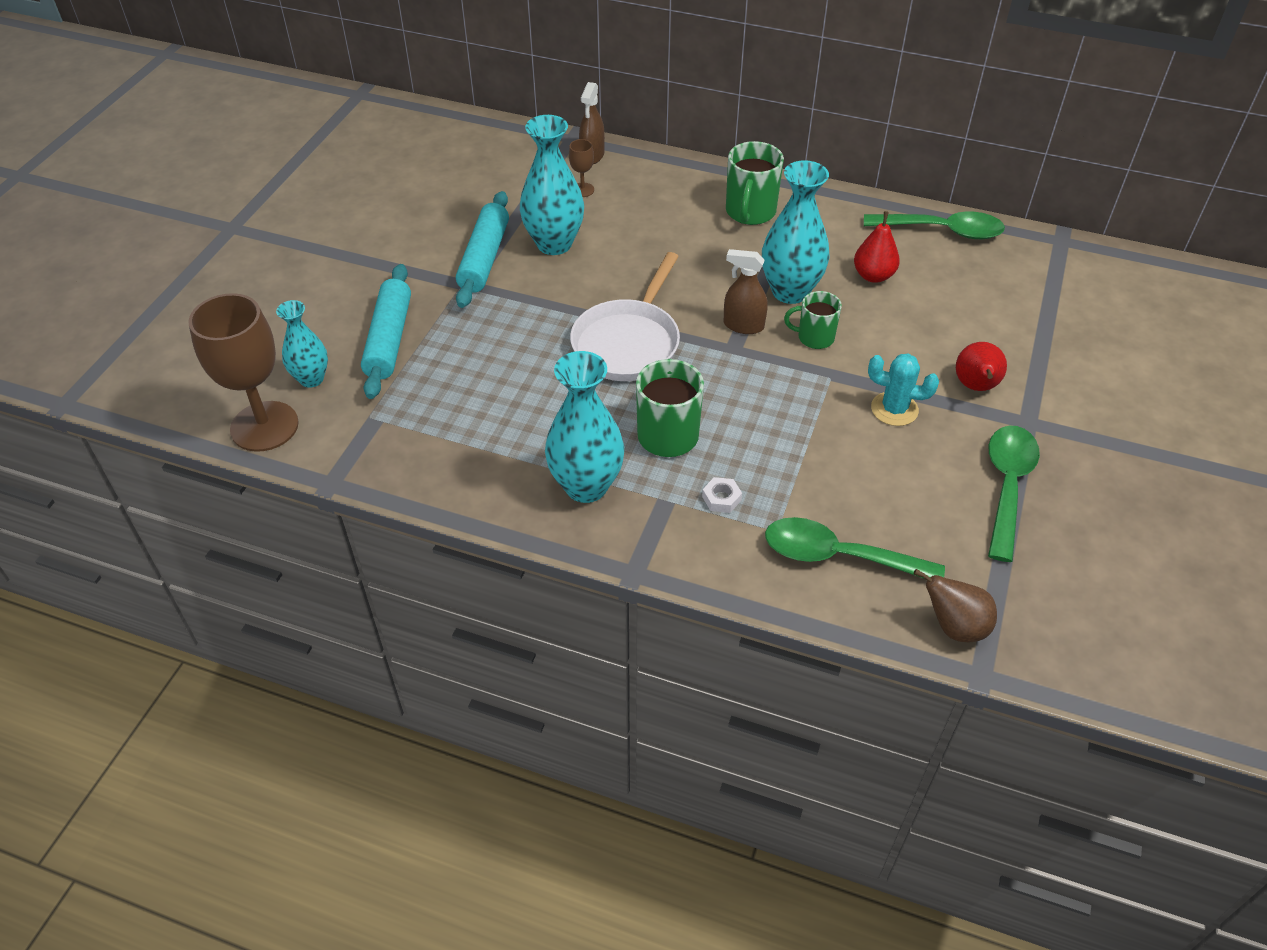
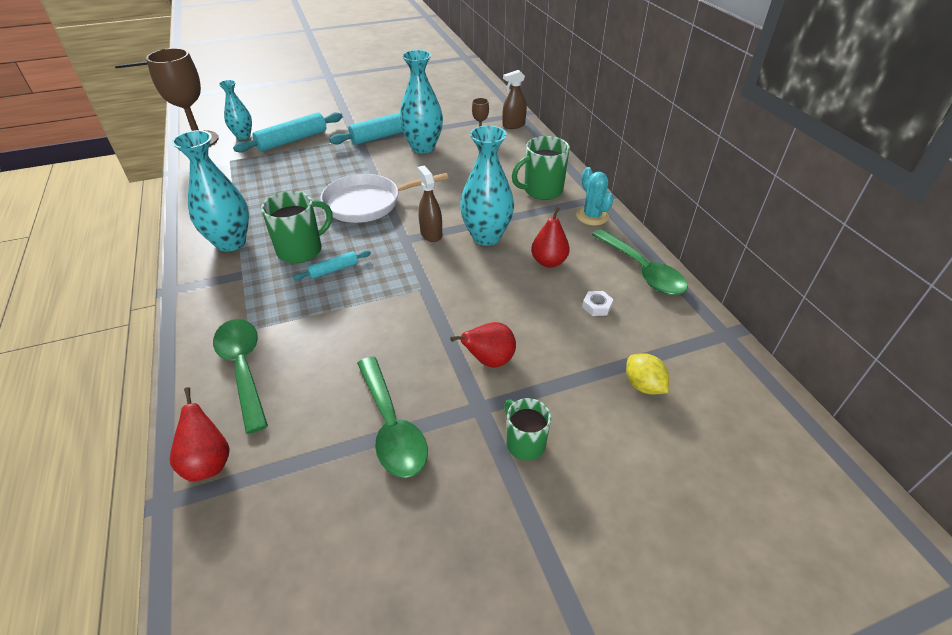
camera: 50 degrees right, 5 degrees down
white nut [702,477,742,513] -> white nut moved to [582,291,613,316]
green mug [784,291,842,349] -> green mug moved to [504,398,551,461]
turquoise cactus [868,354,939,426] -> turquoise cactus moved to [576,167,613,226]
brown pear [914,569,997,642] -> red pear [170,387,230,482]
green spoon [988,425,1040,562] -> green spoon turned 90 degrees clockwise [357,357,428,478]
none -> turquoise rolling pin [293,251,371,280]
none -> yellow lemon [626,353,669,395]

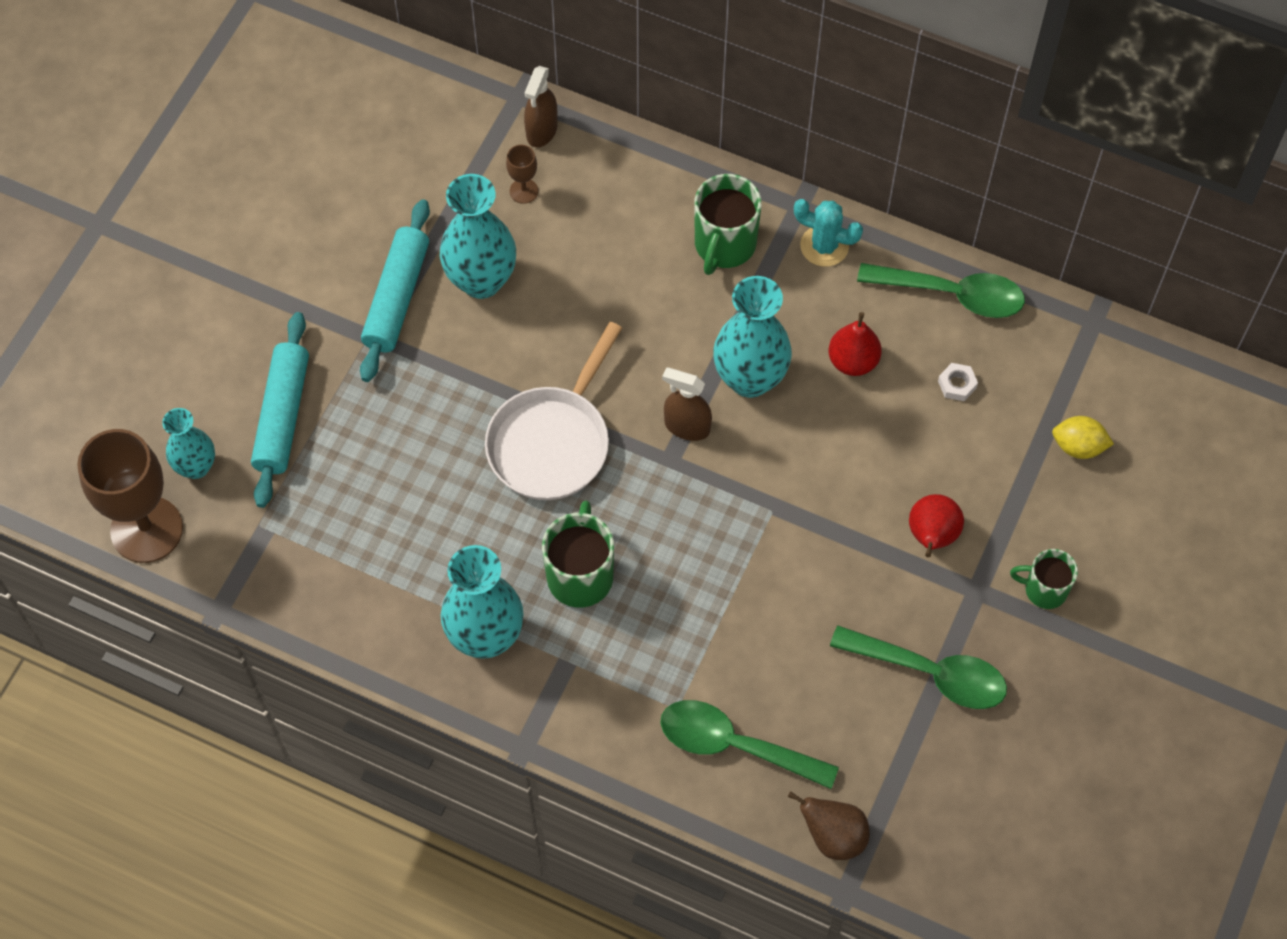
camera: 45 degrees left, 20 degrees up
red pear [170,387,230,482] -> brown pear [788,791,870,860]
turquoise rolling pin [293,251,371,280] -> none

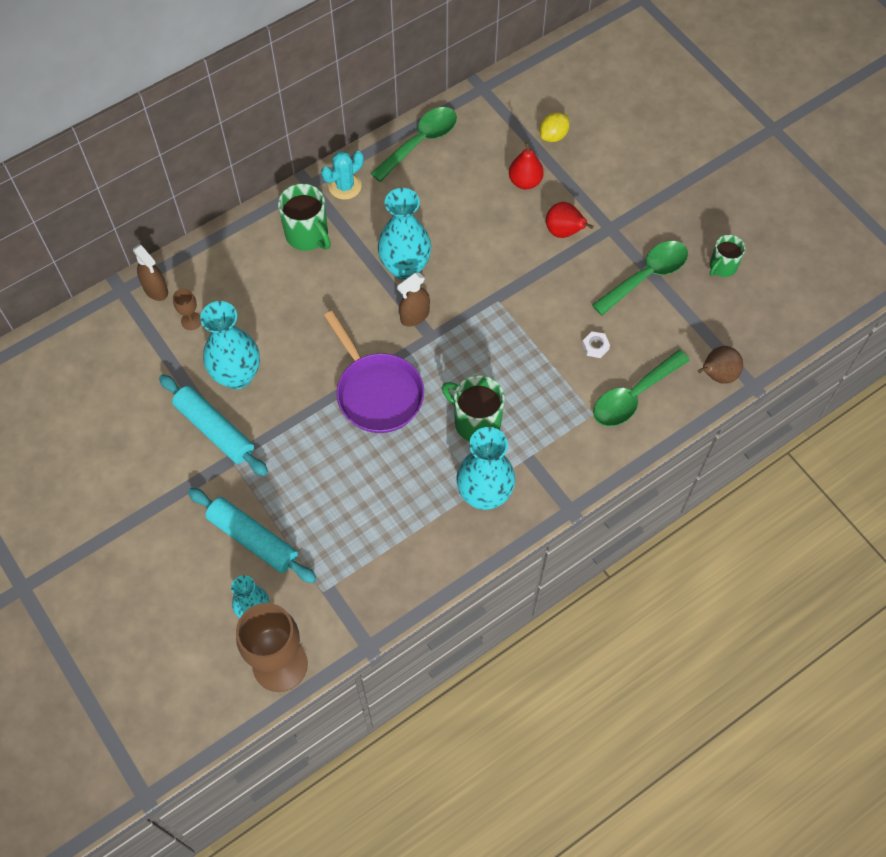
camera: 60 degrees left, 0 degrees up
white pan [485,322,622,500] -> purple pan [324,311,424,433]
red pear [829,312,882,376] -> red pear moved to [509,142,544,189]
white nut [938,363,978,401] -> white nut moved to [582,331,610,358]
green mug [1010,549,1078,609] -> green mug moved to [710,235,745,277]

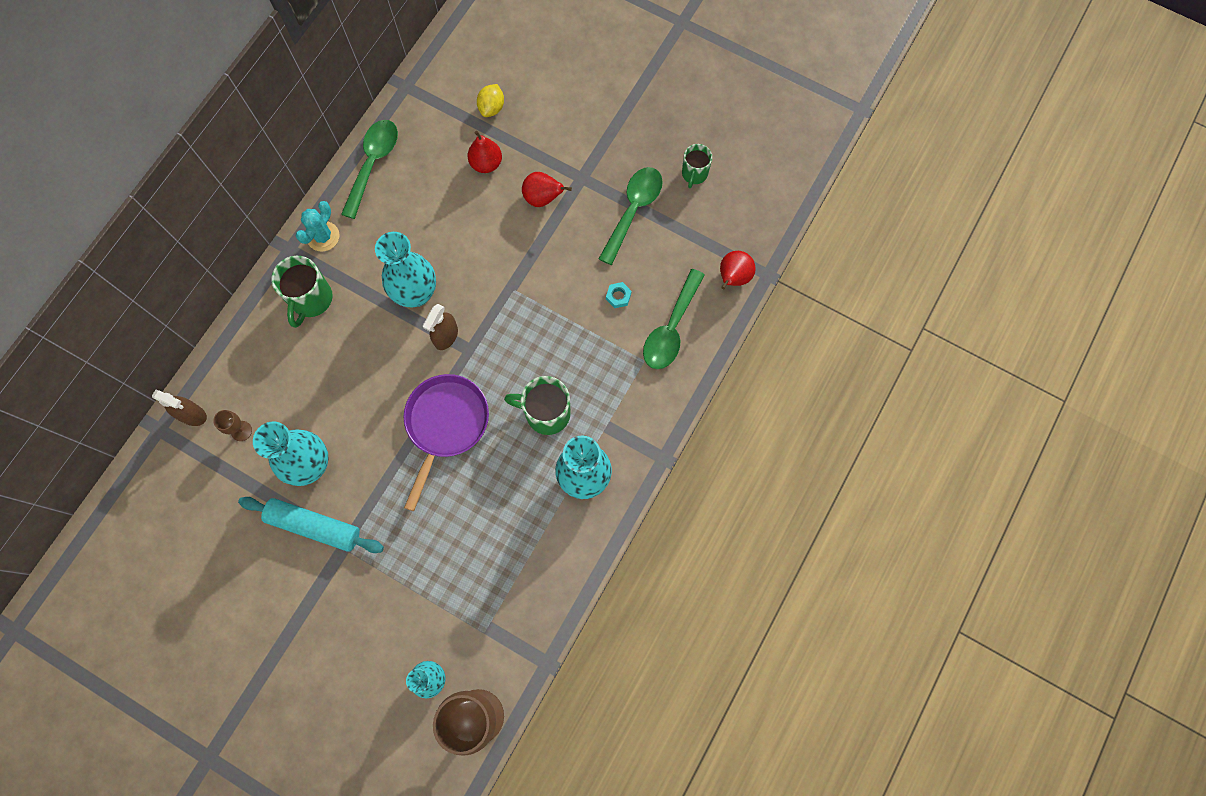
camera: 25 degrees left, 10 degrees up
turquoise rolling pin [188,488,317,583] -> none
green mug [278,183,331,251] -> green mug turned 75 degrees clockwise [271,256,333,328]
purple pan [324,311,424,433] -> purple pan turned 105 degrees counterclockwise [404,374,489,511]
white nut [582,331,610,358] -> turquoise nut [606,282,631,308]
brown pear [698,346,743,384] -> red pear [720,251,756,289]

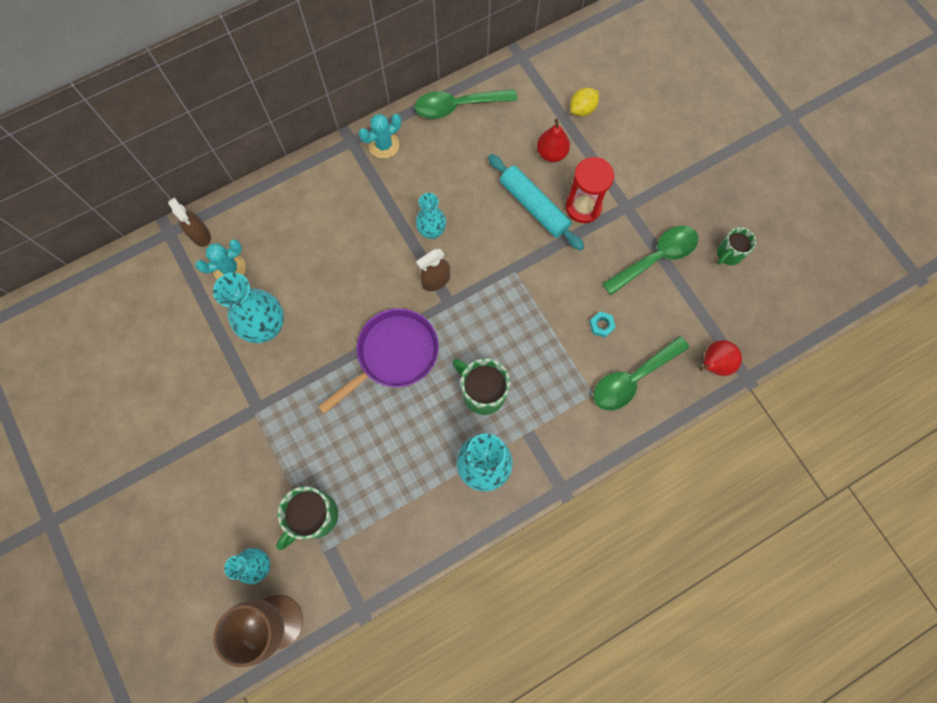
camera: 30 degrees right, 0 degrees up
brown goblet [213,410,252,441] -> turquoise cactus [195,239,246,280]
turquoise rolling pin [238,497,384,553] -> turquoise rolling pin moved to [488,154,584,251]
green mug [271,256,333,328] -> green mug moved to [276,486,338,550]
green spoon [341,120,398,219] -> green spoon turned 150 degrees counterclockwise [415,89,517,119]
turquoise vase [375,232,436,307] -> turquoise vase [416,193,446,239], size x0.61
red pear [522,172,572,207] -> red hourglass [566,157,614,223]

